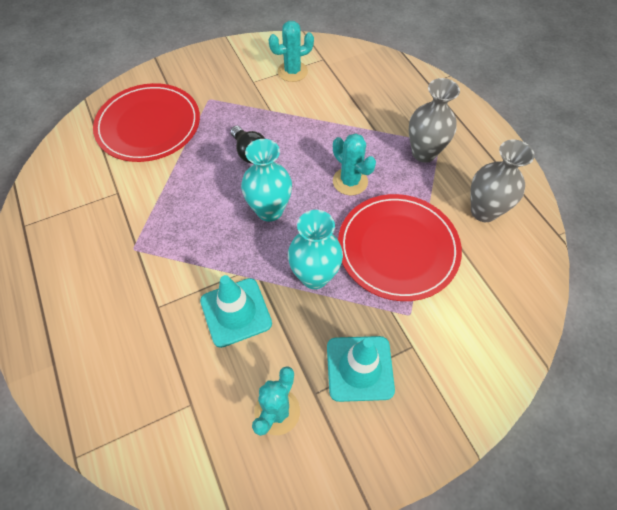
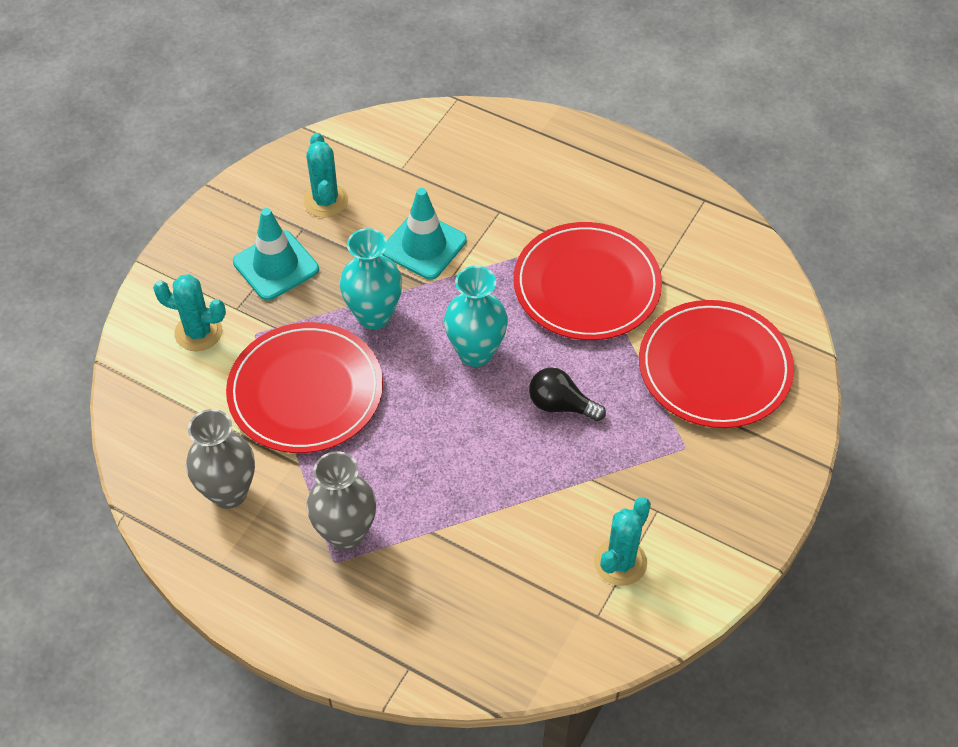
camera: 145 degrees right, 5 degrees down
turquoise cactus [333,133,376,195] -> turquoise cactus moved to [153,274,226,351]
none -> red plate [514,222,662,340]

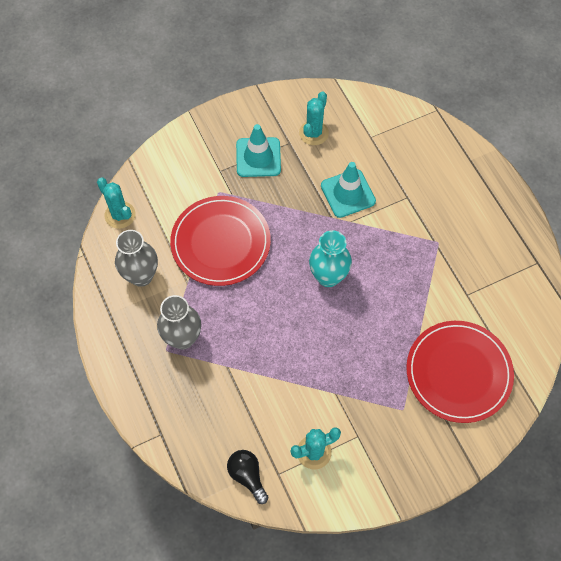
camera: 35 degrees right, 10 degrees up
turquoise cactus [153,274,226,351] -> turquoise cactus moved to [97,178,136,229]
turquoise vase [339,228,402,329] -> none
red plate [514,222,662,340] -> none
black light bulb [529,367,606,421] -> black light bulb moved to [227,450,269,504]

